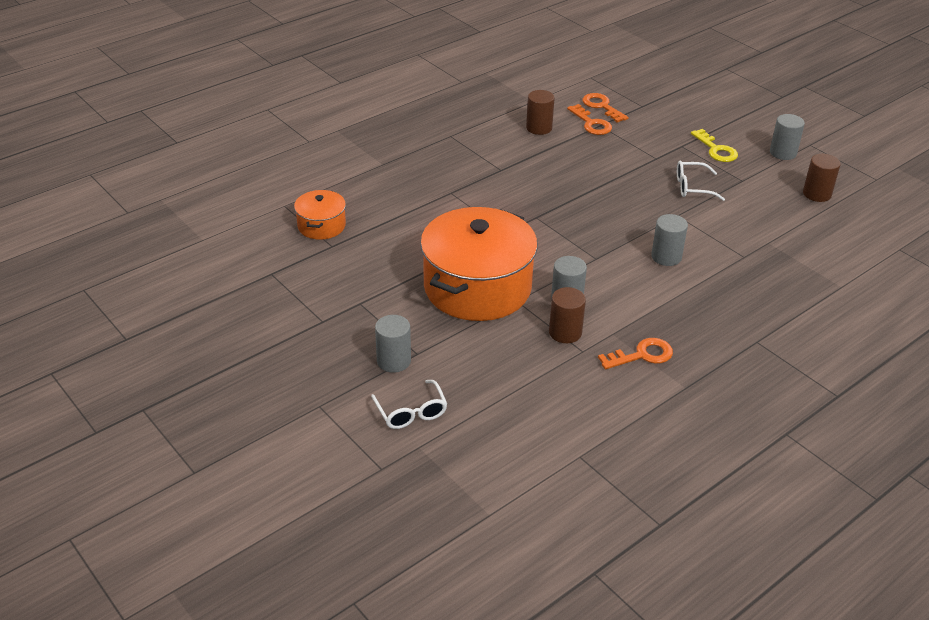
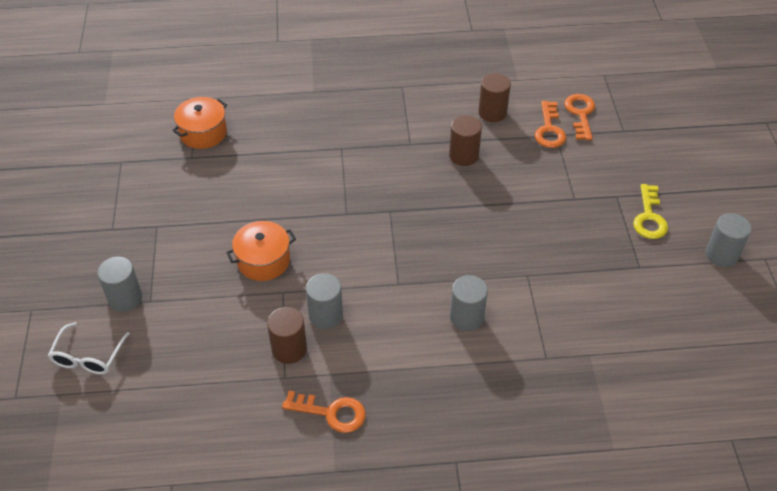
camera: 35 degrees right, 10 degrees up
orange pot [420,207,538,321] -> orange pot [226,221,296,281], size x0.48
white glasses [677,161,725,201] -> none
brown cylinder [803,154,841,202] -> brown cylinder moved to [449,115,482,166]

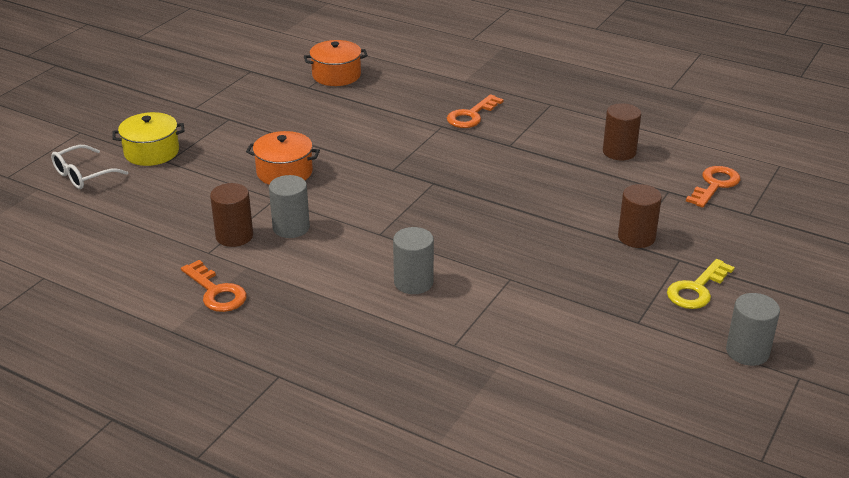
camera: 35 degrees right, 15 degrees down
grey cylinder [97,257,142,312] -> yellow pot [112,112,185,166]
brown cylinder [449,115,482,166] -> brown cylinder moved to [618,184,662,248]
orange key [534,101,566,148] -> orange key moved to [447,94,504,128]

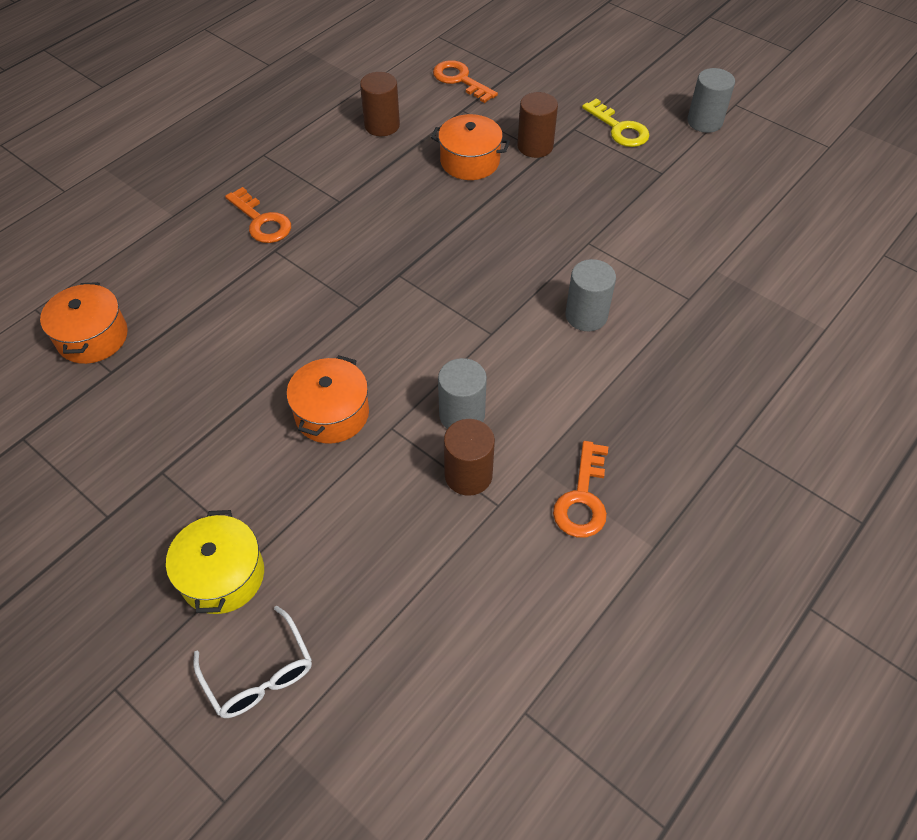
camera: 80 degrees left, 20 degrees up
orange key [181,260,247,312] -> orange key turned 135 degrees clockwise [553,441,608,538]
none -> orange pot [431,114,510,180]

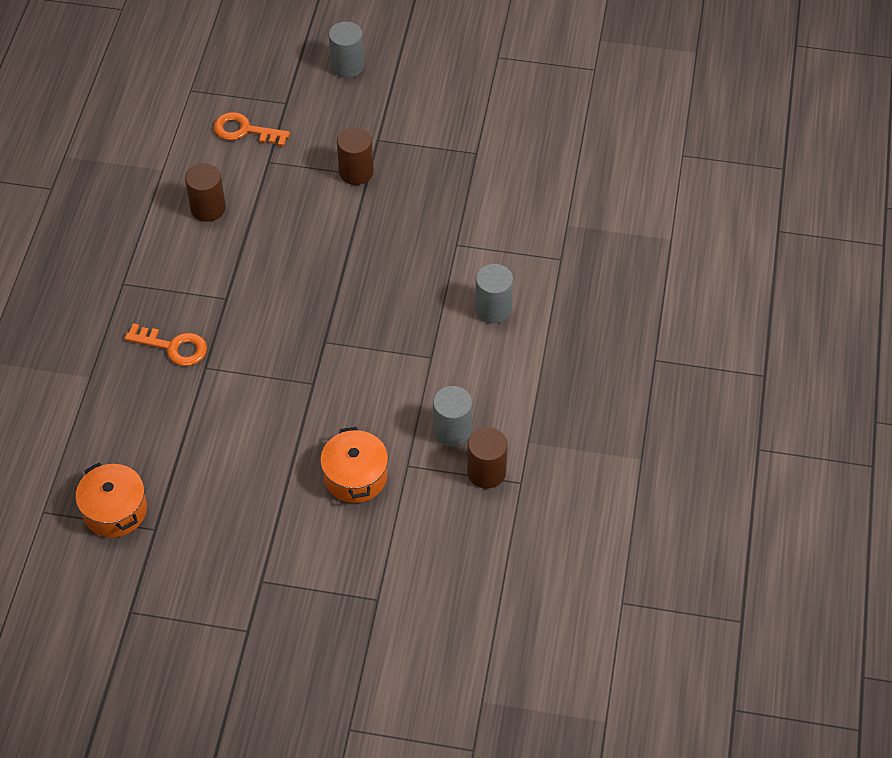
camera: 30 degrees left, 0 degrees up
yellow pot [166,510,264,614] -> none
white glasses [193,605,312,718] -> none
orange pot [431,114,510,180] -> none
orange key [553,441,608,538] -> none
yellow key [582,98,650,147] -> none
grey cylinder [687,68,735,133] -> grey cylinder moved to [329,22,364,78]

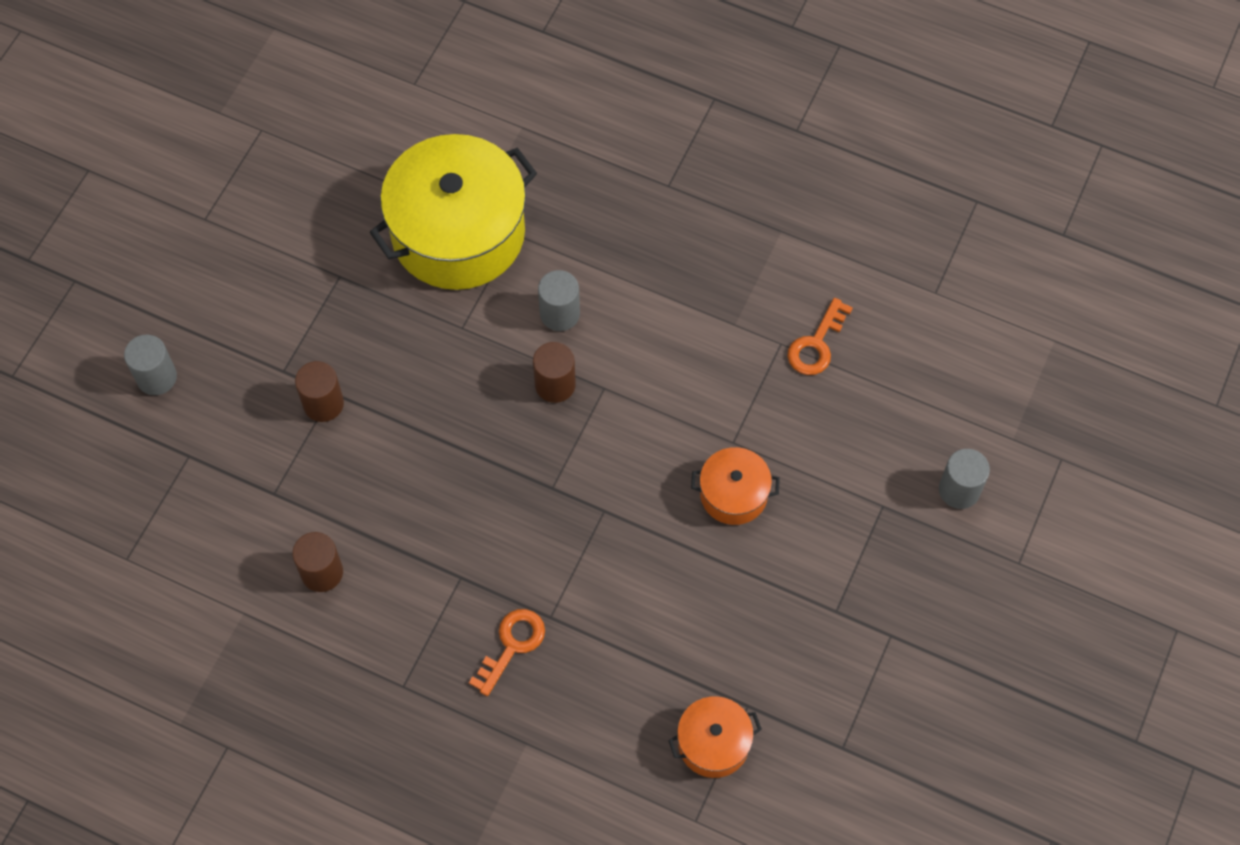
camera: 75 degrees left, 10 degrees up
orange key [213,112,290,147] -> orange key moved to [787,298,853,375]
grey cylinder [433,386,472,447] -> grey cylinder moved to [939,449,990,509]
brown cylinder [467,427,508,488] -> brown cylinder moved to [533,342,576,403]
none -> yellow pot [369,134,537,290]

